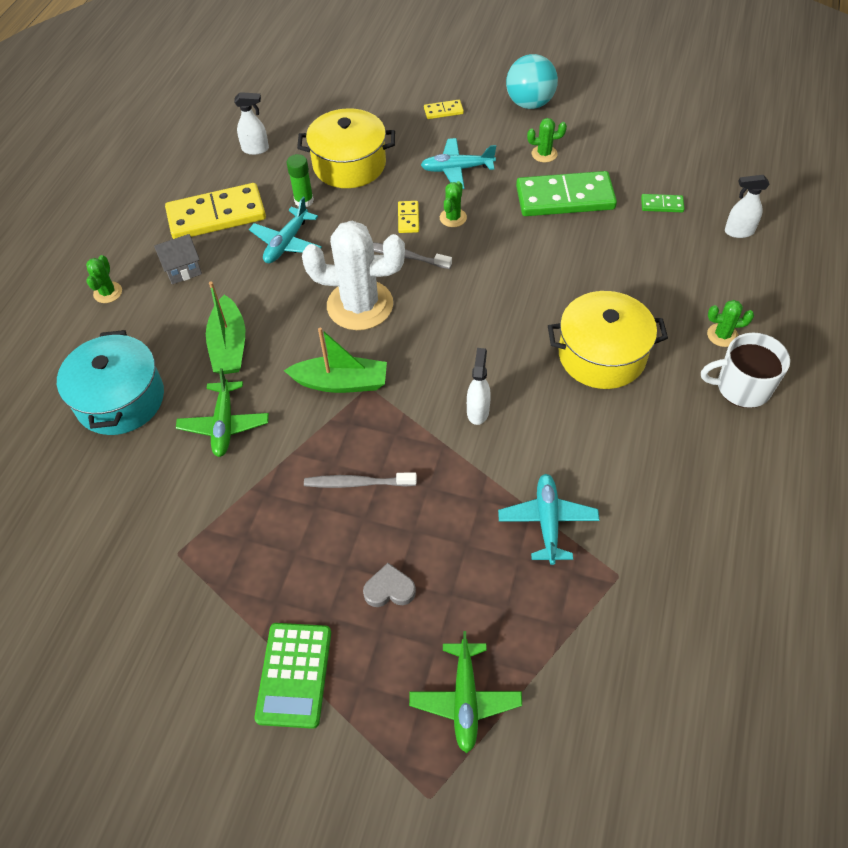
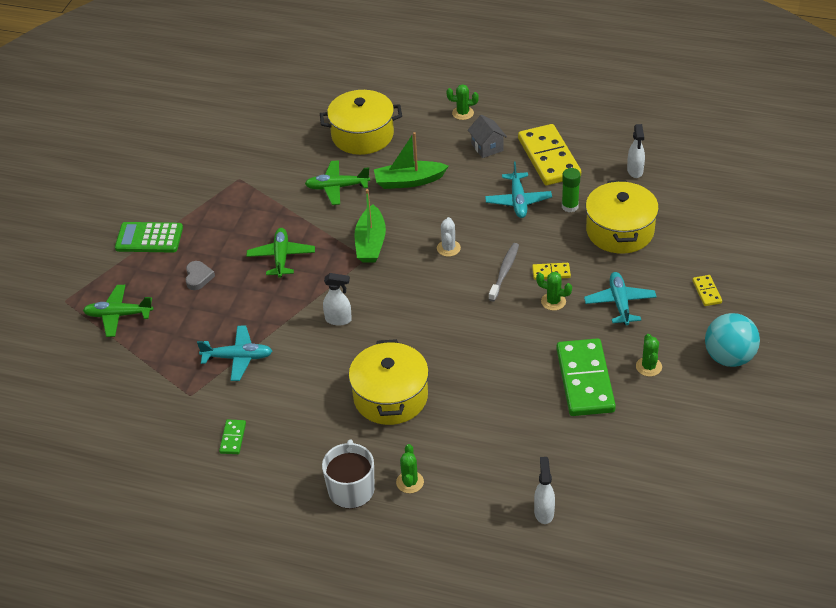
camera: 90 degrees right, 10 degrees down
turquoise pot [57,330,164,435] -> yellow pot [320,90,402,155]
turquoise plane [249,197,322,263] -> turquoise plane turned 120 degrees counterclockwise [485,161,552,218]
white cactus [302,221,405,330] -> white cactus [437,217,461,257], size x0.44
grey toothbrush [304,473,417,488] -> green plane [246,228,315,278]
green domino [641,194,684,212] -> green domino moved to [219,419,246,454]

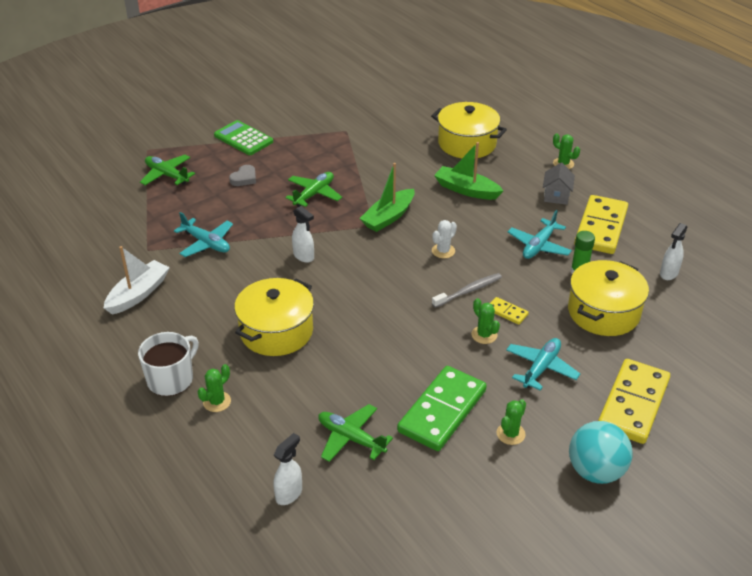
camera: 35 degrees right, 5 degrees down
green domino [219,419,246,454] -> white boat [104,246,170,315]
green plane [305,160,370,205] -> green plane moved to [318,404,393,462]
yellow domino [692,275,722,306] -> yellow domino [598,359,670,444], size x2.30

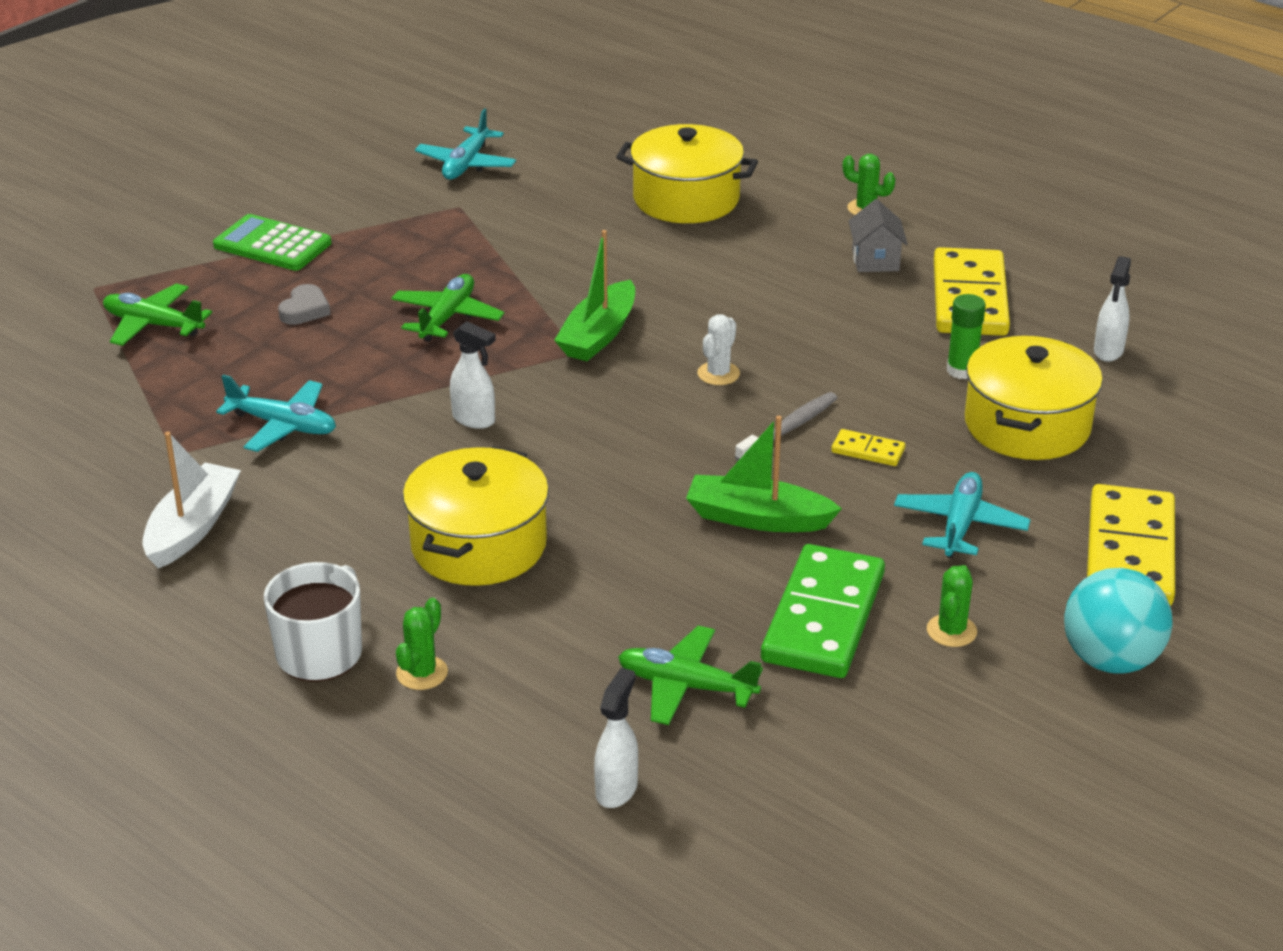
camera: 15 degrees left, 5 degrees down
green boat [434,142,503,200] -> green boat moved to [686,416,842,532]
green cactus [471,298,500,344] -> none
turquoise plane [508,210,572,259] -> turquoise plane moved to [415,108,516,179]

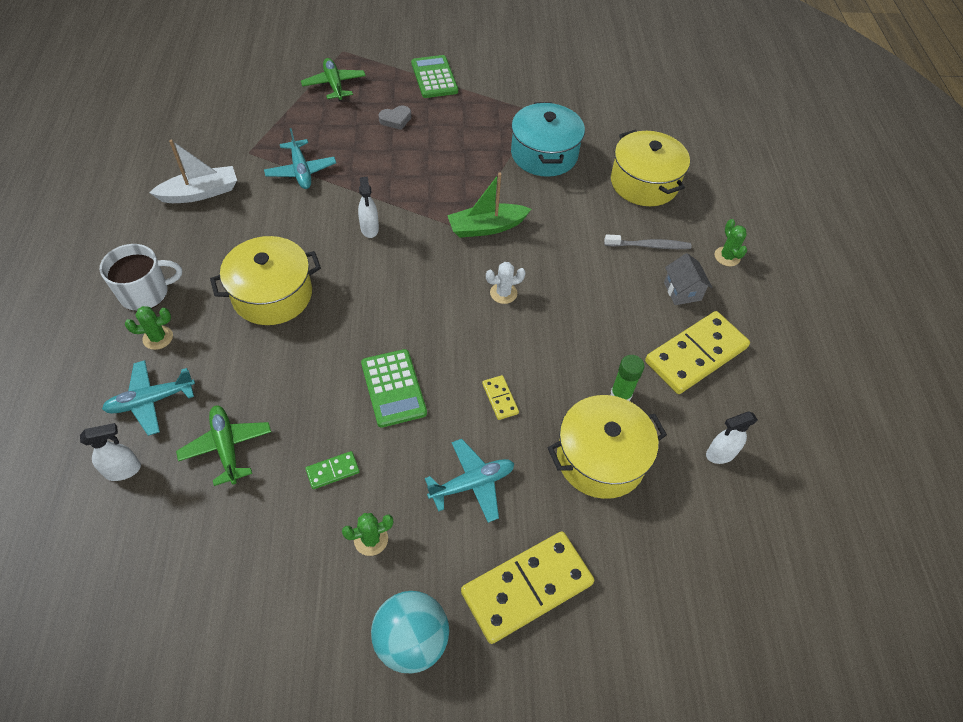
camera: 45 degrees right, 20 degrees up
green plane [391,274,504,342] -> none
turquoise plane [415,108,516,179] -> turquoise plane moved to [102,360,195,436]
green boat [686,416,842,532] -> green calculator [361,349,427,428]
grey toothbrush [735,392,837,461] -> grey toothbrush moved to [604,235,691,249]
green domino [761,544,885,678] -> green domino [305,451,360,489], size x0.44
grey house [848,199,908,272] -> grey house turned 60 degrees counterclockwise [664,253,712,305]
none -> turquoise pot [511,102,585,177]

